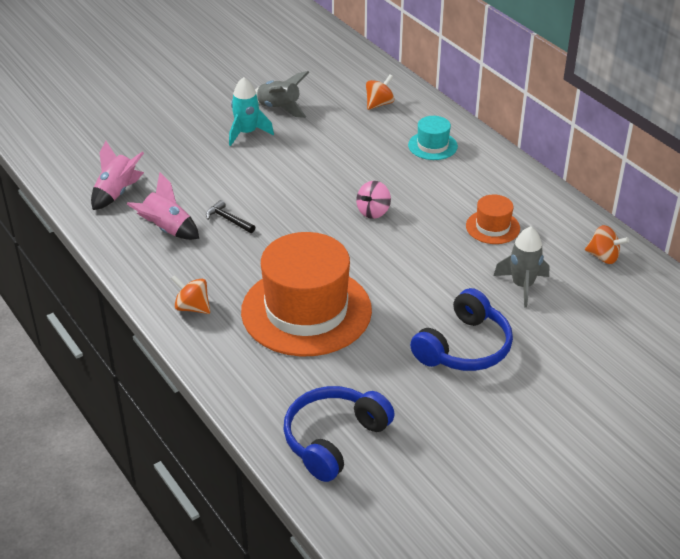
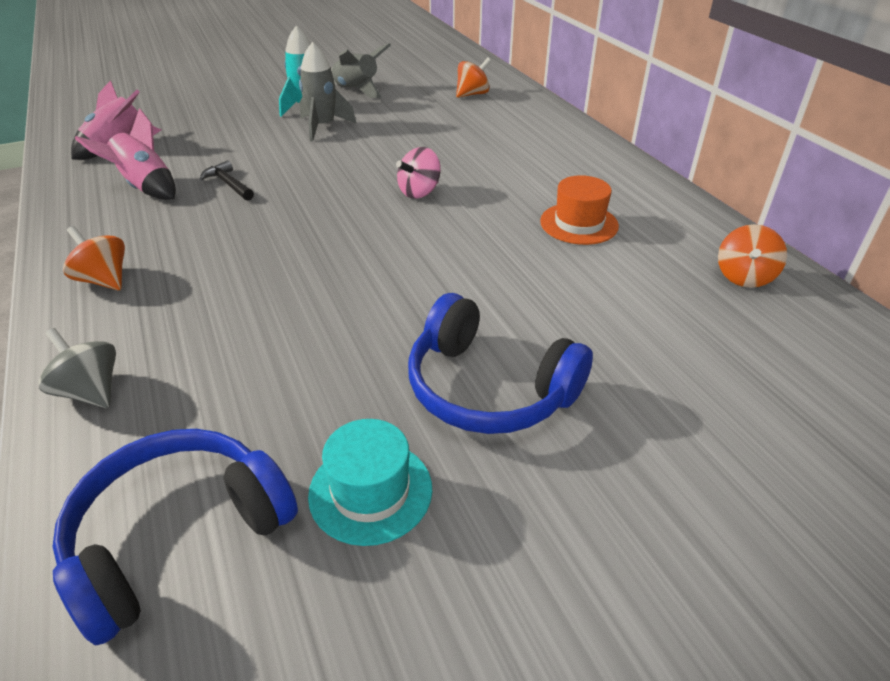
camera: 10 degrees right, 0 degrees up
orange hat [241,232,372,356] -> none
turquoise hat [408,116,458,160] -> turquoise hat moved to [308,419,432,546]
blue headphones [410,288,513,371] -> blue headphones turned 75 degrees clockwise [408,293,593,434]
grey rocket [494,226,549,308] -> grey rocket moved to [299,42,356,142]
orange spinning top [585,225,629,264] -> orange spinning top turned 75 degrees clockwise [718,224,787,288]
none -> grey spinning top [38,328,116,408]

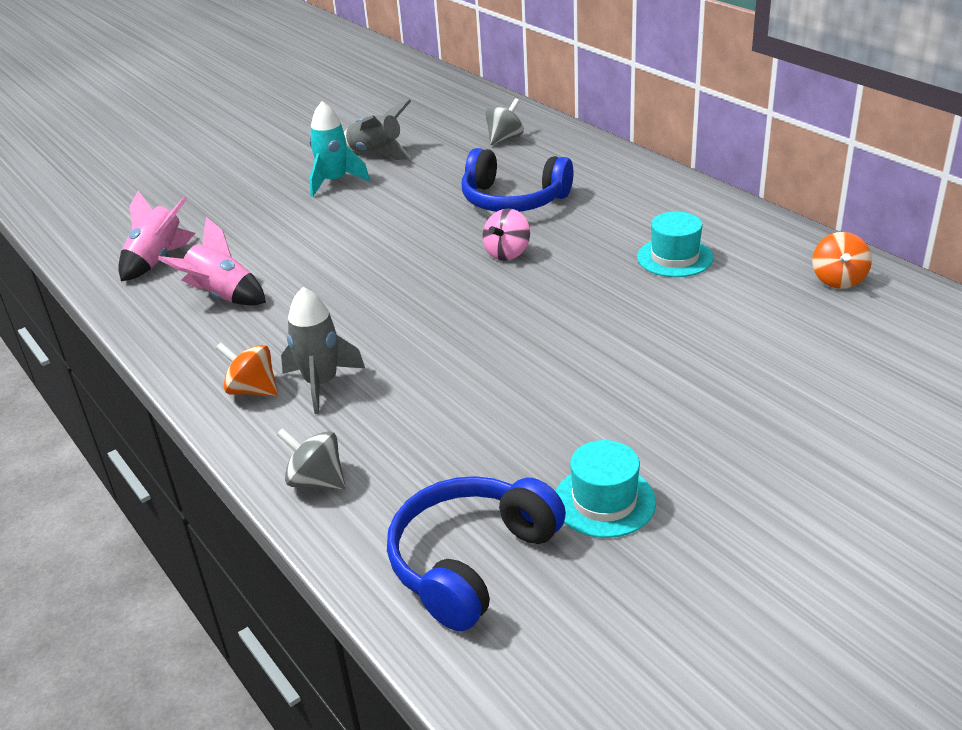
camera: 10 degrees left, 5 degrees down
black hammer [200,160,254,201] -> none
grey rocket [299,42,356,142] -> grey rocket moved to [281,287,365,414]
blue headphones [408,293,593,434] -> blue headphones moved to [462,148,573,212]
orange spinning top [456,58,491,98] -> grey spinning top [485,98,524,145]
orange hat [540,175,619,245] -> turquoise hat [637,211,714,277]

